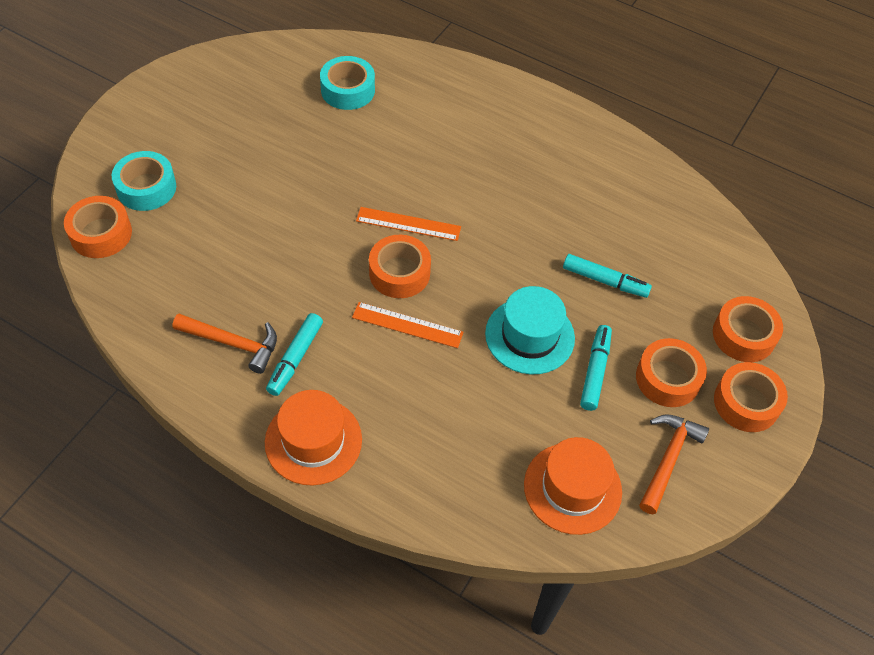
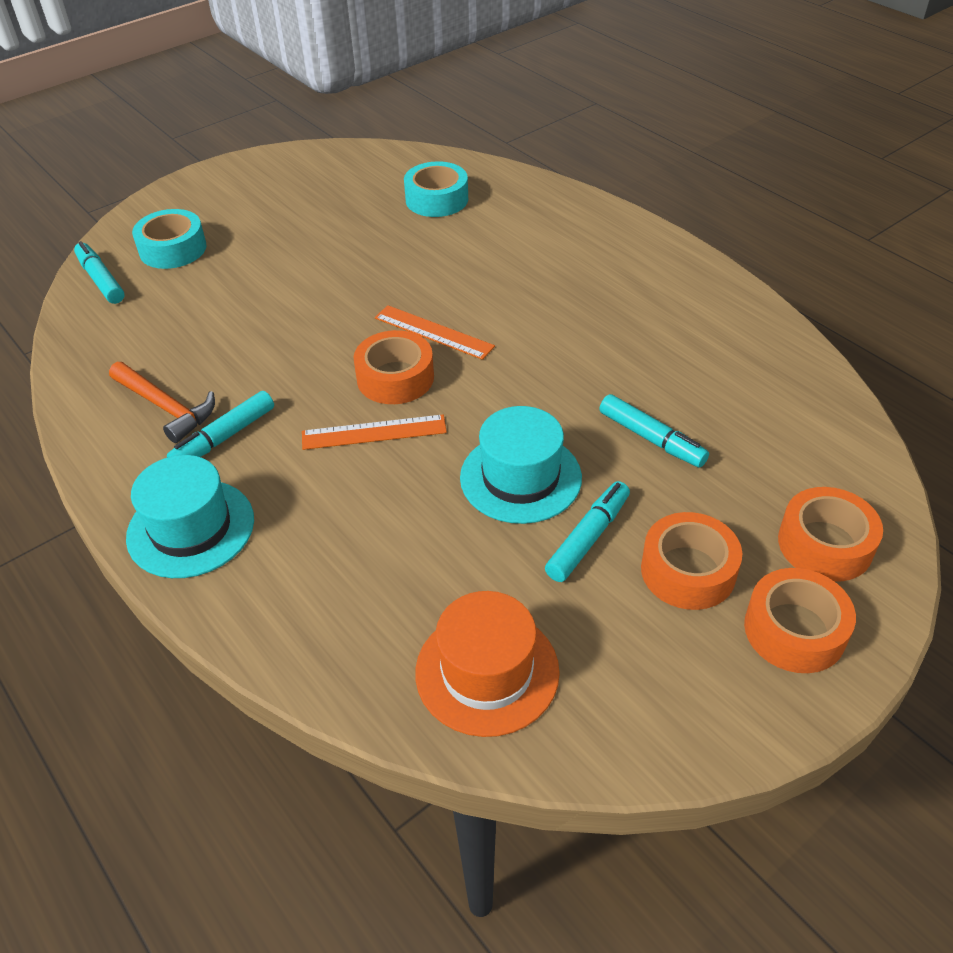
camera: 25 degrees right, 10 degrees down
orange tape [64,196,132,258] -> turquoise marker [74,241,125,304]
orange hat [265,390,362,485] -> turquoise hat [126,455,254,578]
orange ruler [352,302,464,348] -> orange ruler turned 45 degrees counterclockwise [302,415,447,450]
orange hammer [639,414,709,514] -> none

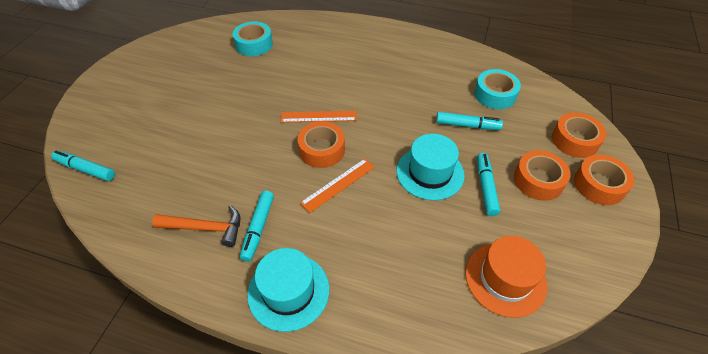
camera: 35 degrees left, 5 degrees up
turquoise tape [132,209,207,269] -> turquoise tape moved to [474,69,521,109]

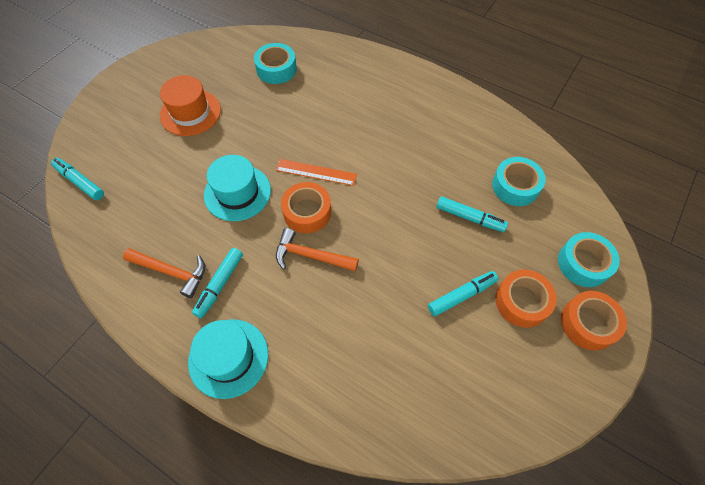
camera: 15 degrees right, 10 degrees up
orange ruler [300,159,375,213] -> orange hammer [276,228,359,271]
turquoise hat [396,134,465,200] -> turquoise hat moved to [204,155,271,221]
orange hat [465,236,547,318] -> orange hat moved to [160,75,221,136]
turquoise marker [477,153,500,216] -> turquoise marker turned 45 degrees clockwise [428,271,498,316]
orange tape [552,113,606,158] -> turquoise tape [558,232,620,287]

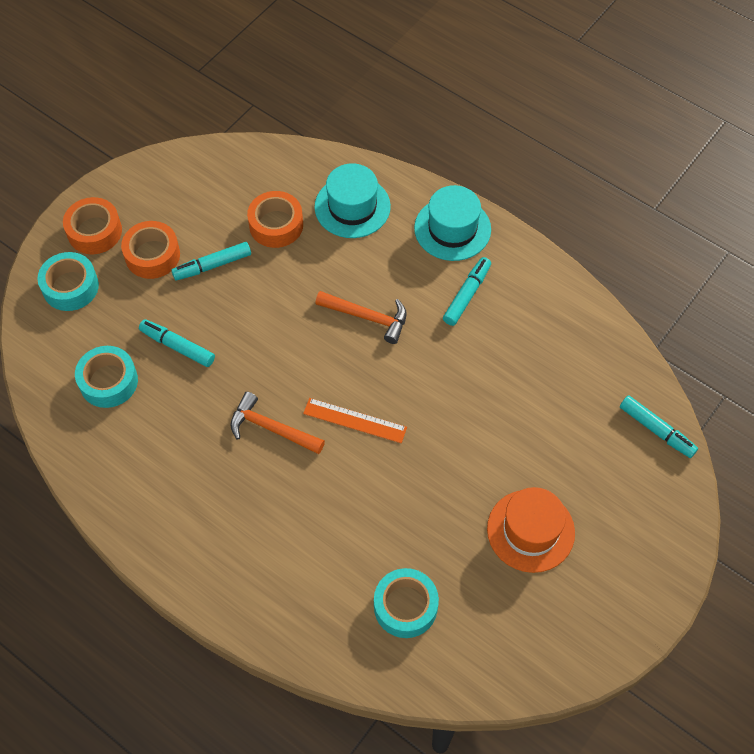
camera: 175 degrees left, 0 degrees up
orange hammer [123,248,205,298] -> orange hammer moved to [230,392,325,454]
turquoise hat [204,155,271,221] -> turquoise hat moved to [314,163,391,238]
orange tape [281,182,331,233] -> orange tape moved to [247,191,303,248]

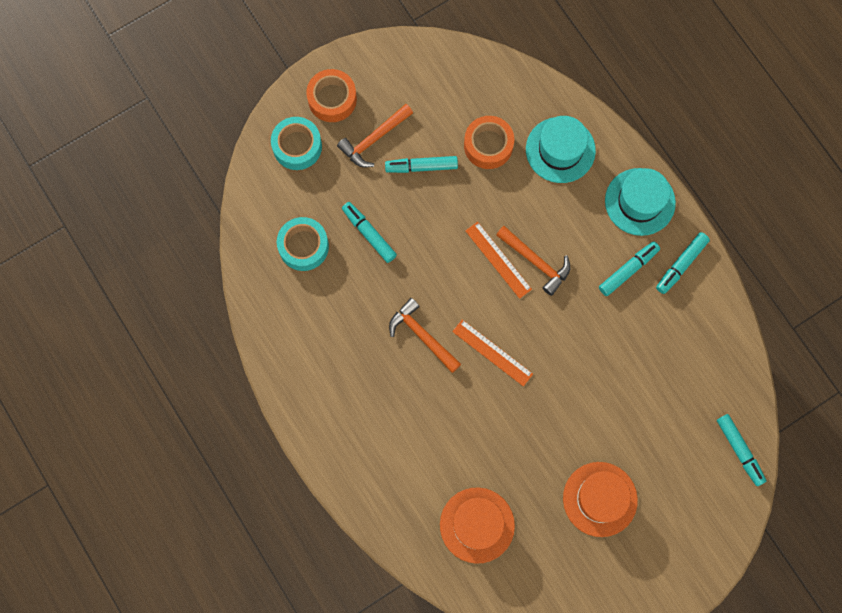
camera: 20 degrees right, 15 degrees up
orange tape [121,221,180,279] -> orange hammer [337,104,413,167]
turquoise tape [374,568,439,638] -> orange hat [440,487,515,564]
none -> orange ruler [465,222,532,299]
none -> turquoise marker [656,232,710,294]

